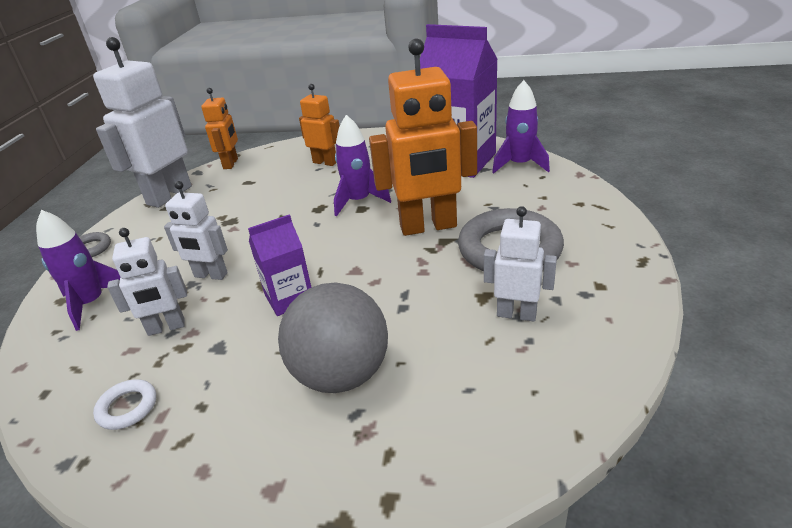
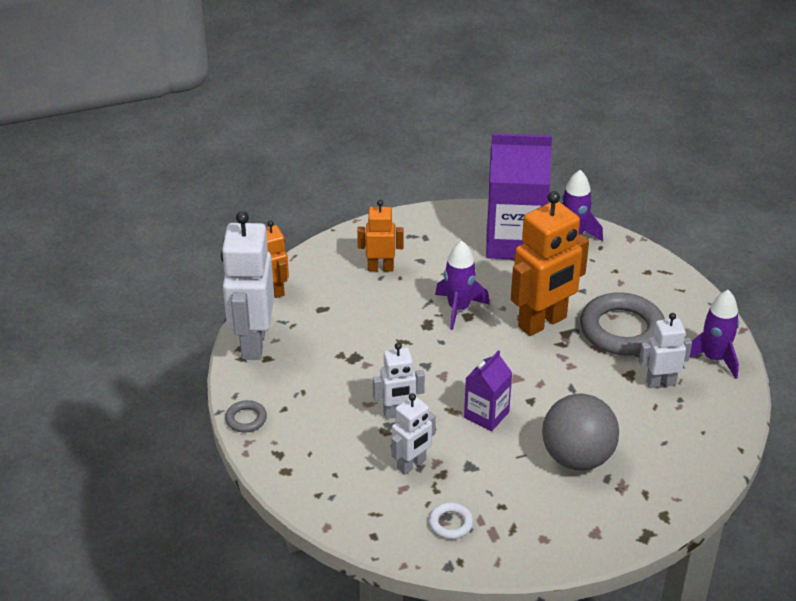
camera: 30 degrees left, 5 degrees up
purple rocket [36,210,120,331] -> purple rocket moved to [689,290,739,379]

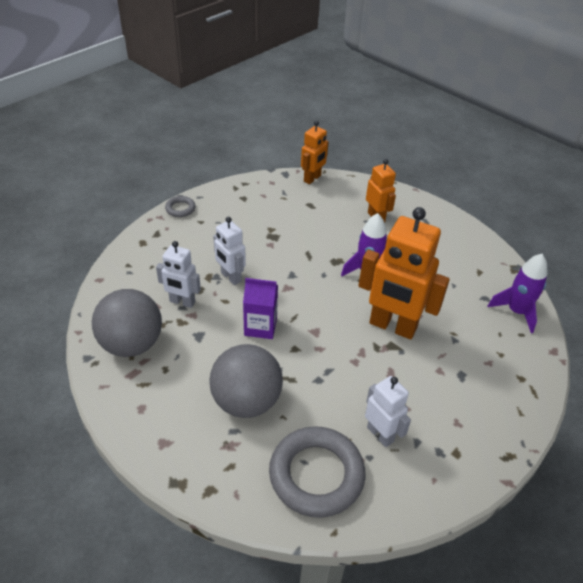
camera: 60 degrees right, 5 degrees up
white robot [221,211,274,360] -> none
white ring [429,502,473,539] -> grey ball [92,289,162,357]
purple carton [486,133,552,259] -> none
grey ring [580,292,665,355] -> grey ring moved to [269,426,366,518]
purple rocket [689,290,739,379] -> none

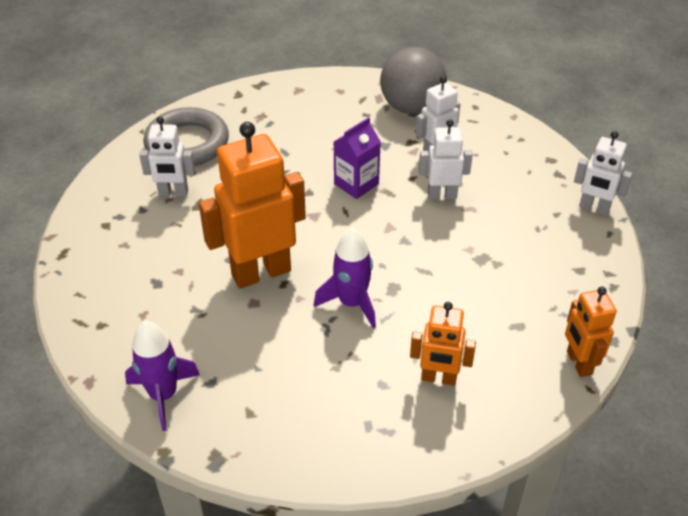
camera: 130 degrees right, 0 degrees up
grey ring [165,196,196,217] -> white robot [574,131,632,215]
grey ball [209,344,283,418] -> none

